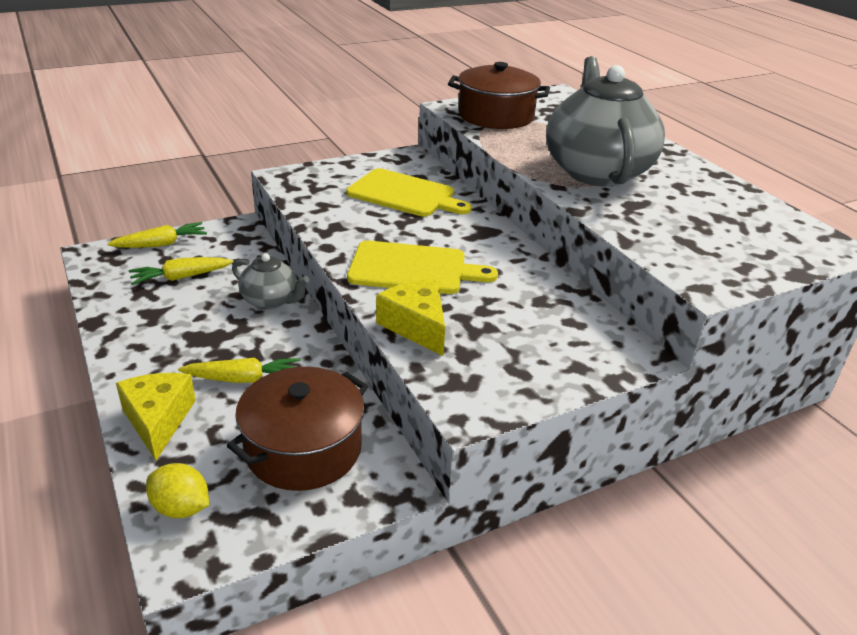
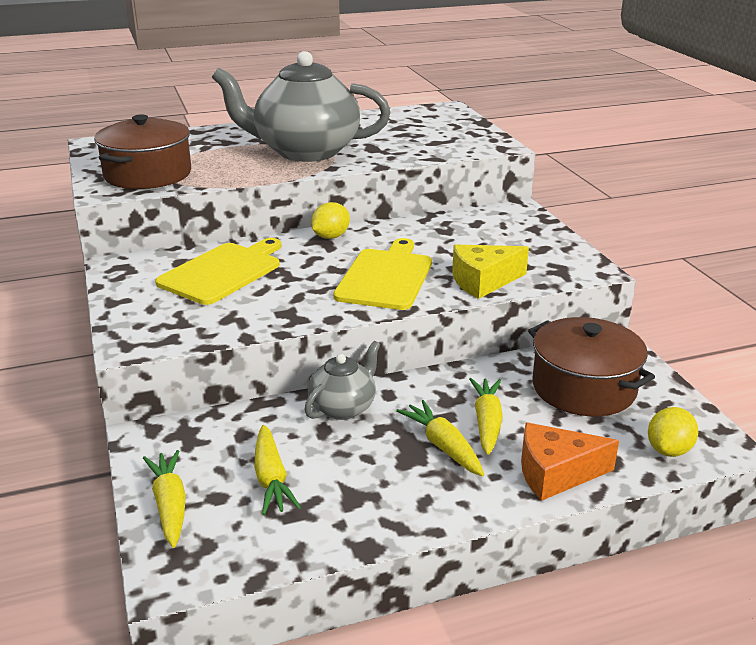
camera: 80 degrees left, 5 degrees down
yellow cheese [116,373,196,460] -> orange cheese [521,422,619,501]
none -> yellow lemon [311,202,350,239]
none -> yellow carrot [396,400,484,476]

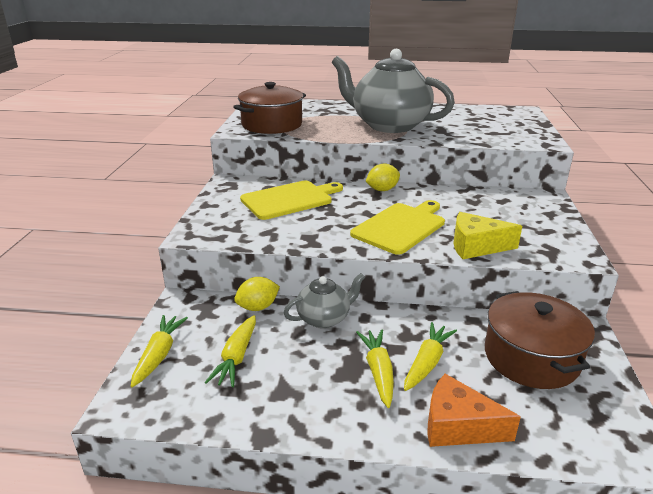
camera: 25 degrees right, 0 degrees up
yellow lemon [648,407,698,457] -> yellow lemon moved to [234,277,280,311]

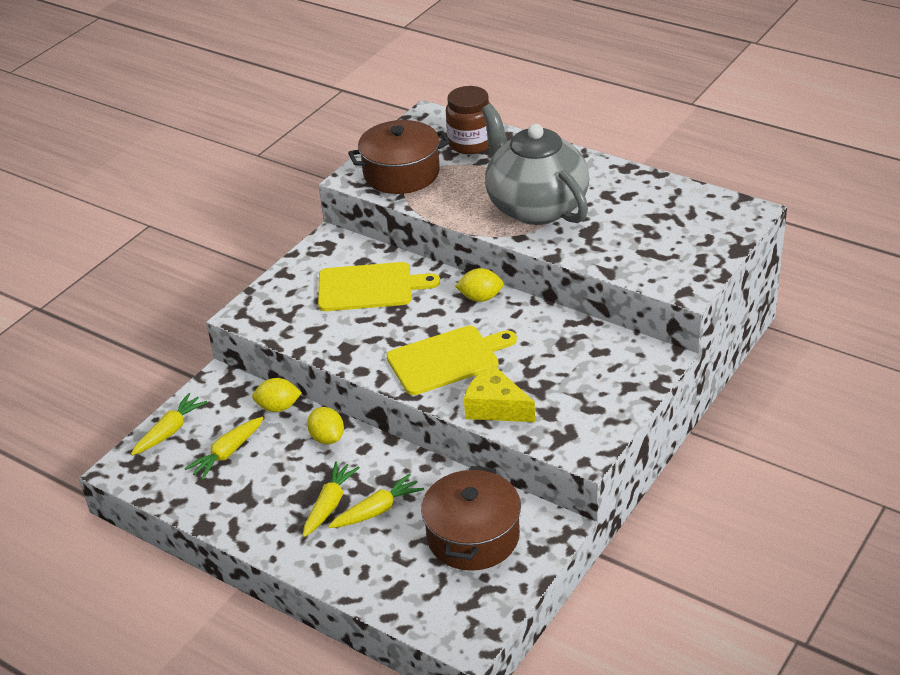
camera: 30 degrees right, 10 degrees up
grey teapot [284,273,365,328] -> yellow lemon [307,407,344,444]
orange cheese [427,374,521,447] -> none
none -> brown jar [446,86,490,154]

